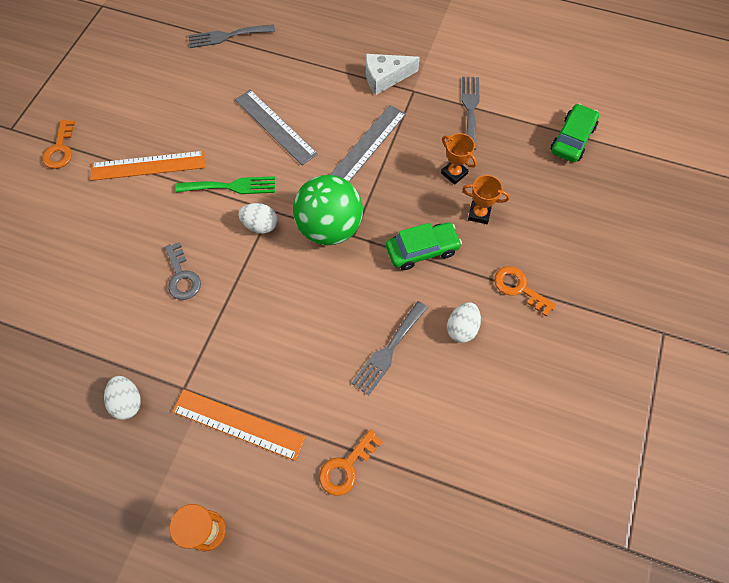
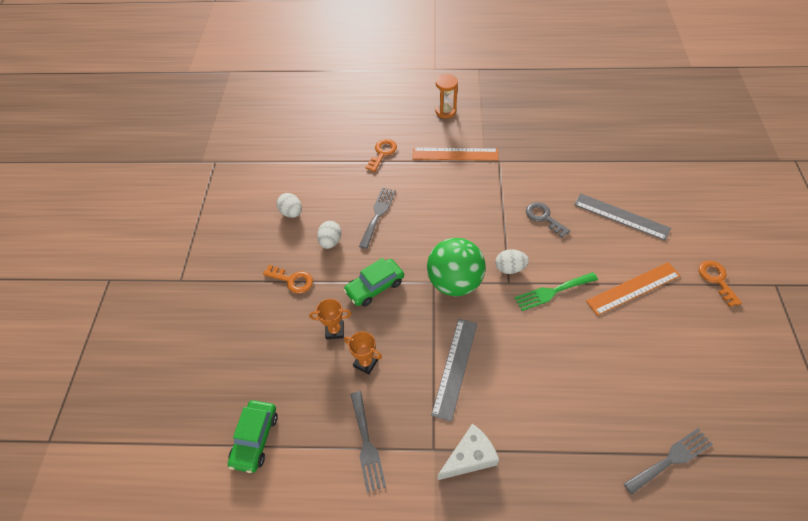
camera: 165 degrees right, 10 degrees down
white egg [104,376,141,420] -> white egg moved to [277,193,302,218]
grey ruler [235,90,318,165] -> grey ruler moved to [574,193,671,241]

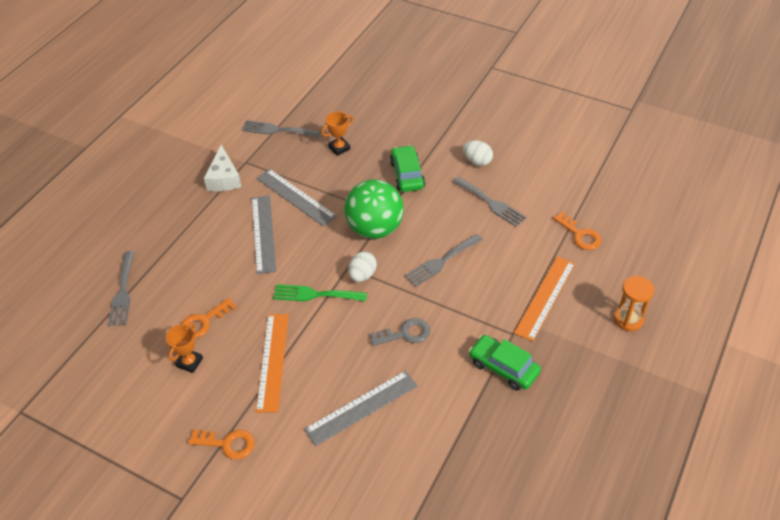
camera: 115 degrees right, 5 degrees down
green car [228,400,278,473] -> green car moved to [469,335,541,391]
orange key [263,265,313,294] -> orange key moved to [181,298,236,338]
white egg [277,193,302,218] -> none
orange trophy [309,299,352,339] -> orange trophy moved to [166,323,203,373]
green fork [514,272,598,311] -> green fork turned 90 degrees counterclockwise [273,284,367,301]
none -> grey ruler [252,196,276,274]
none -> grey fork [405,234,483,287]

